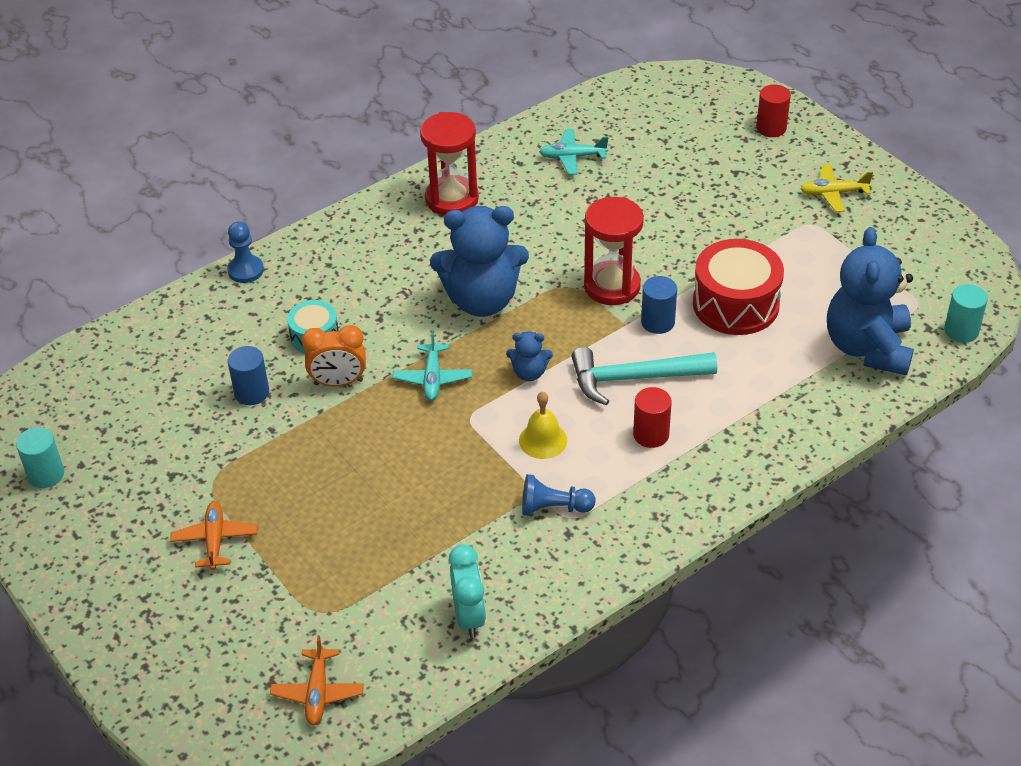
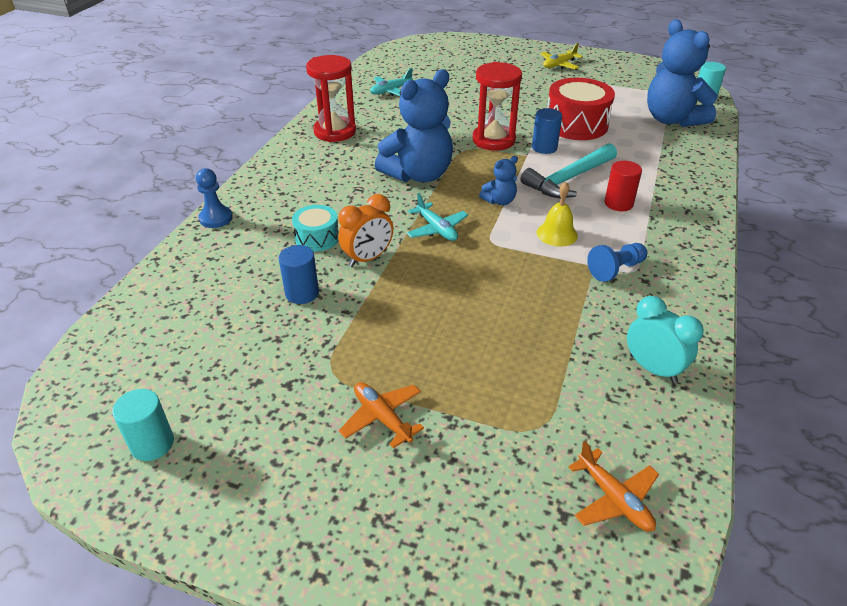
camera: 35 degrees left, 5 degrees down
red cylinder [756,84,791,137] -> none

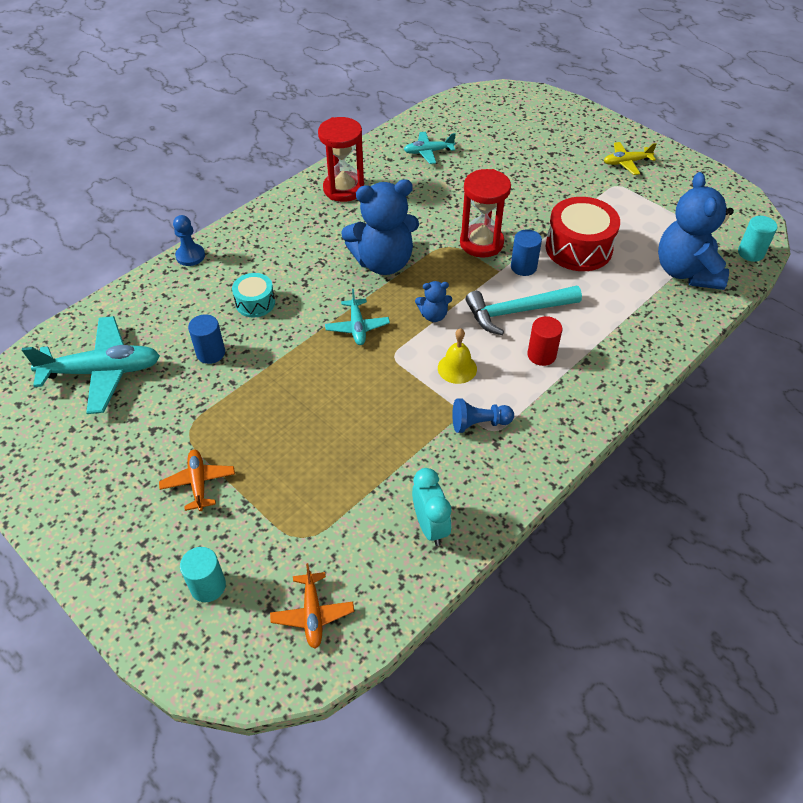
camera: 25 degrees right, 10 degrees up
turquoise cylinder [112,389,174,461] -> turquoise cylinder moved to [180,547,226,602]
orange clock [338,194,393,267] -> none
none -> turquoise plane [22,316,160,414]

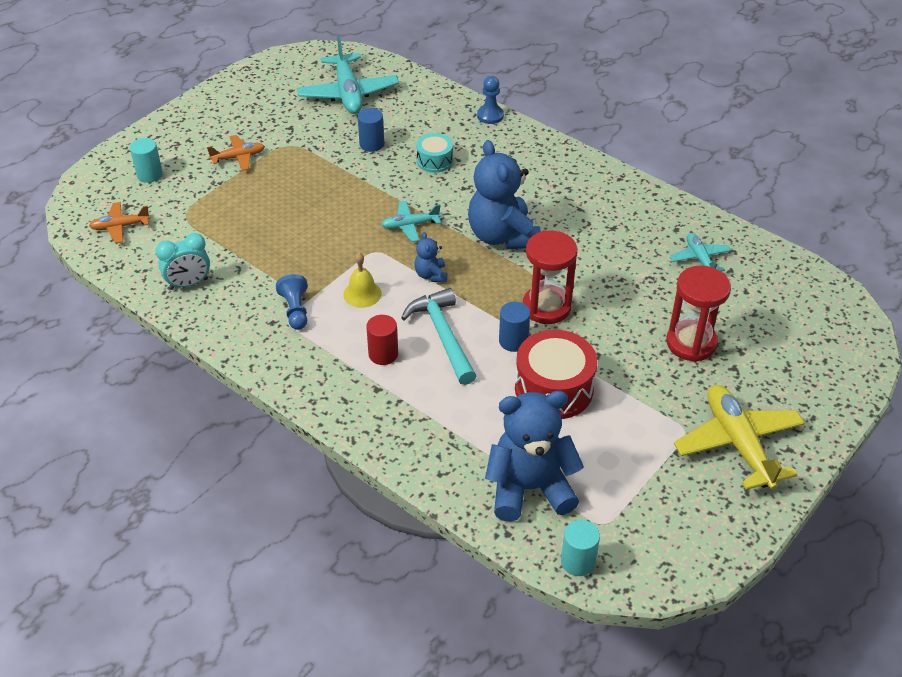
camera: 85 degrees right, 5 degrees down
red hourglass [318,117,364,202] -> red hourglass moved to [666,265,731,362]
yellow plane [604,142,656,175] -> yellow plane [674,385,805,490], size x1.87

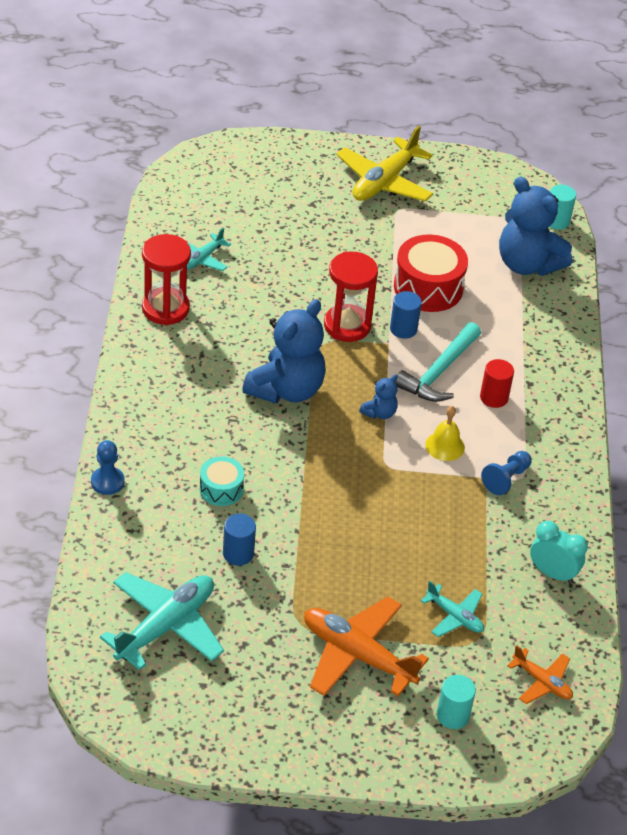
camera: 130 degrees left, 0 degrees up
orange plane [207,135,265,171] -> orange plane [304,597,429,696], size x1.87
turquoise plane [381,201,441,242] -> turquoise plane moved to [421,581,484,637]
red hourglass [666,265,731,362] -> red hourglass moved to [142,234,191,325]

